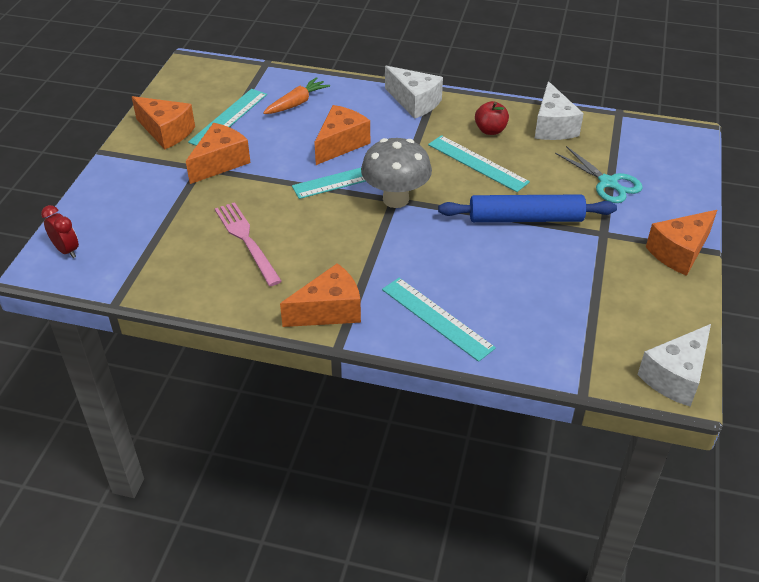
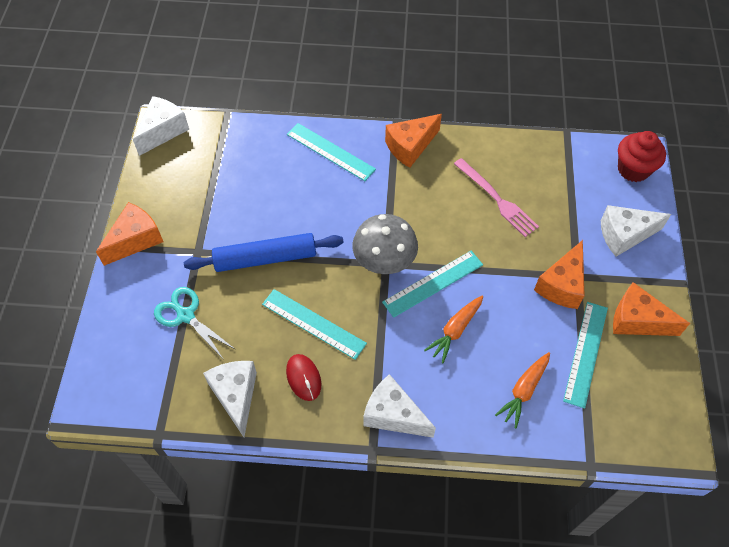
camera: 170 degrees right, 15 degrees up
red clock [41,205,79,258] -> red cupcake [618,131,666,182]
orange cheese [314,105,370,165] -> orange carrot [424,295,483,363]
red apple [475,101,509,135] -> red mouse [286,354,322,401]
none -> white cheese [601,205,671,257]

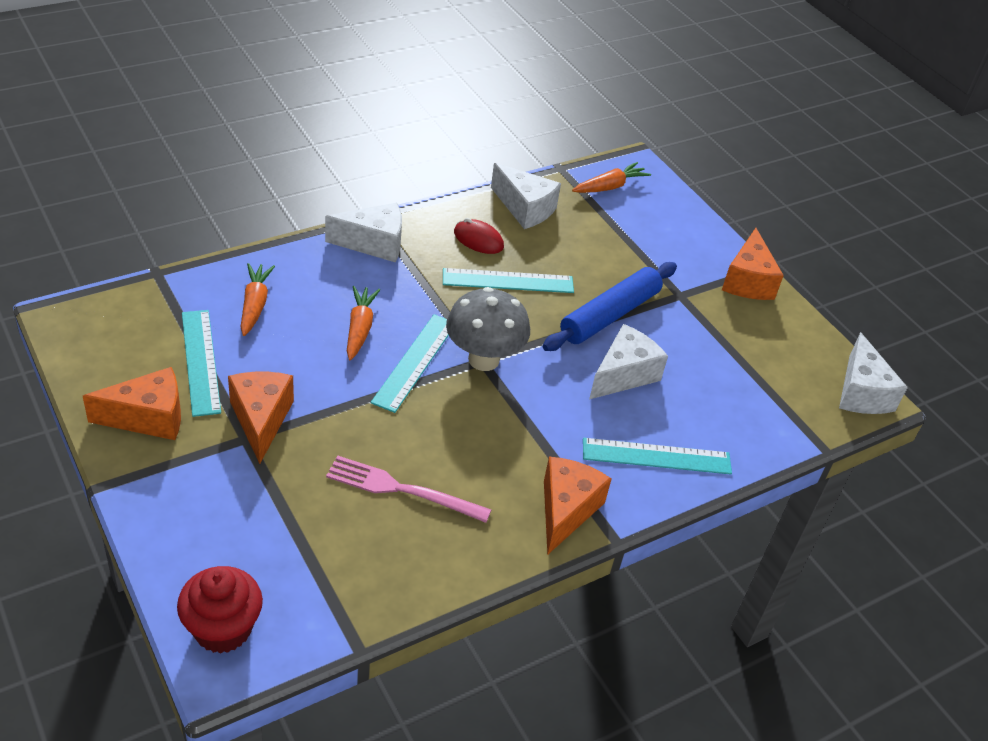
camera: 140 degrees right, 15 degrees down
turquoise scissors [154,287,236,358] -> none
white cheese [601,205,671,257] -> white cheese moved to [589,324,668,400]
none -> orange carrot [572,162,651,193]

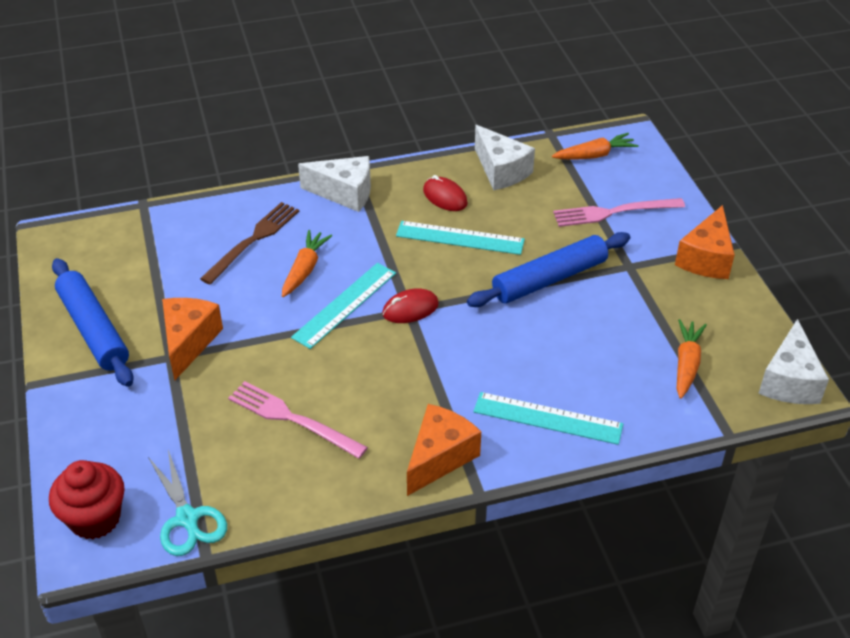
camera: 20 degrees right, 0 degrees up
orange cheese [83,367,181,440] -> blue rolling pin [52,258,134,387]
turquoise ruler [182,310,221,417] -> none
orange carrot [241,263,275,336] -> orange carrot moved to [677,319,707,399]
grey mushroom [446,287,530,371] -> red mouse [382,288,439,323]
white cheese [589,324,668,400] -> none
none -> turquoise scissors [148,450,227,556]
none -> brown fork [200,202,299,285]
none -> pink fork [553,198,685,227]

